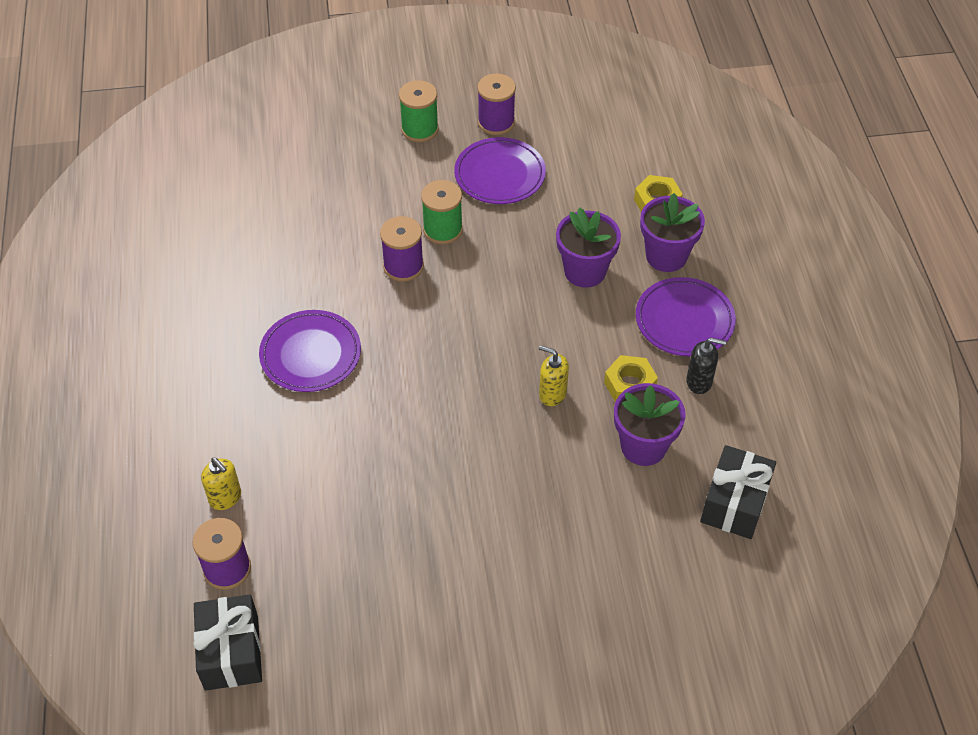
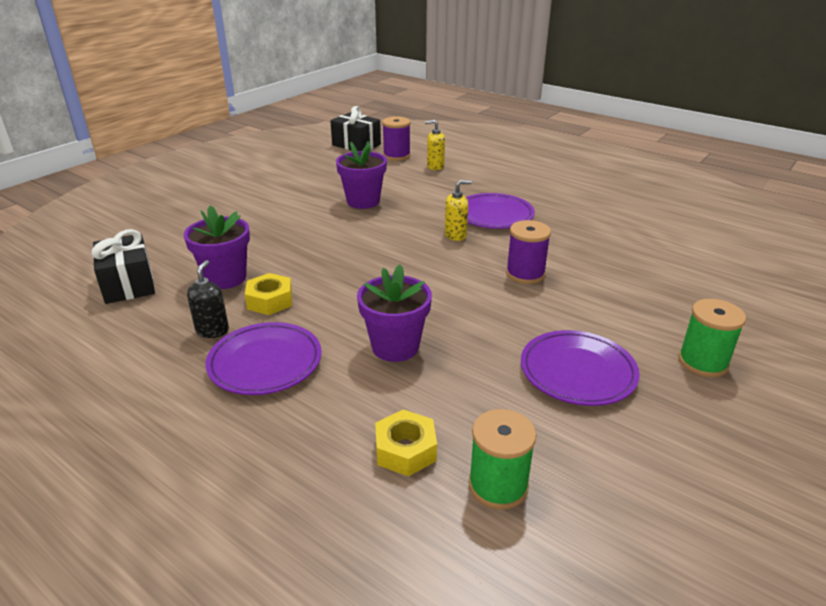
camera: 135 degrees right, 20 degrees down
green spool [421,180,463,244] -> green spool moved to [468,409,537,509]
purple spool [477,73,516,135] -> none
yellow soap dispenser [539,345,569,406] -> yellow soap dispenser moved to [445,180,472,241]
purple flower pot [640,193,705,272] -> purple flower pot moved to [336,141,387,209]
black soap dispenser [686,338,726,394] -> black soap dispenser turned 135 degrees clockwise [187,260,229,338]

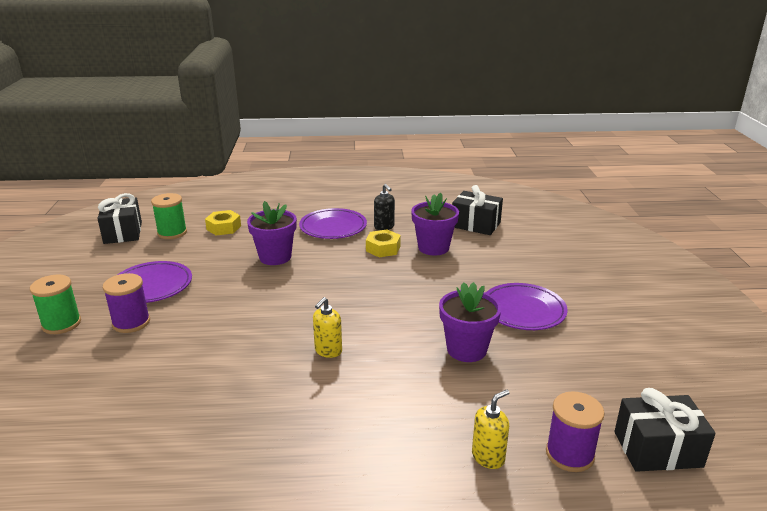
camera: 140 degrees right, 5 degrees down
purple plate [466,193,535,229] -> purple plate moved to [486,283,568,330]
purple spool [506,220,551,284] -> purple spool moved to [103,273,150,333]
none -> black gift [97,193,142,244]

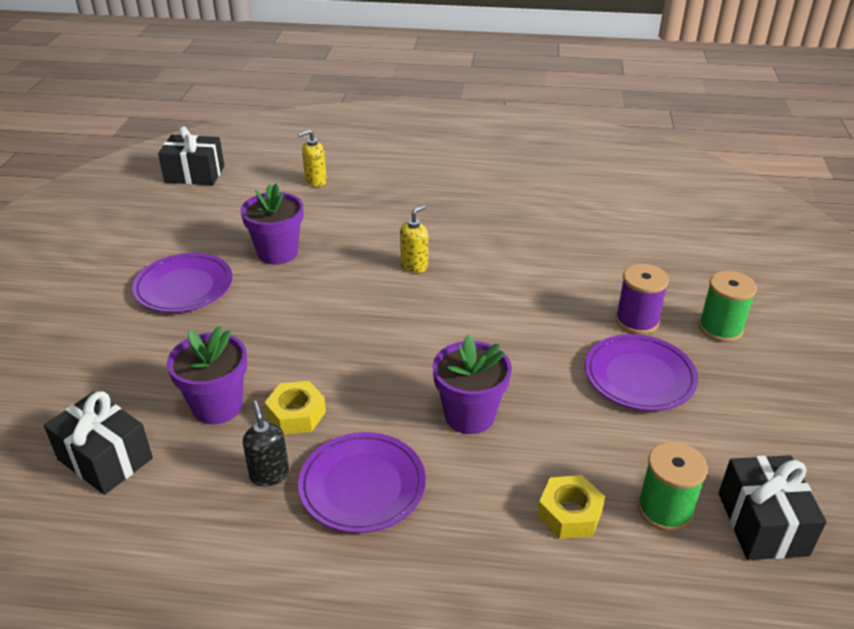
camera: 170 degrees left, 10 degrees up
purple spool [546,391,605,472] -> none

